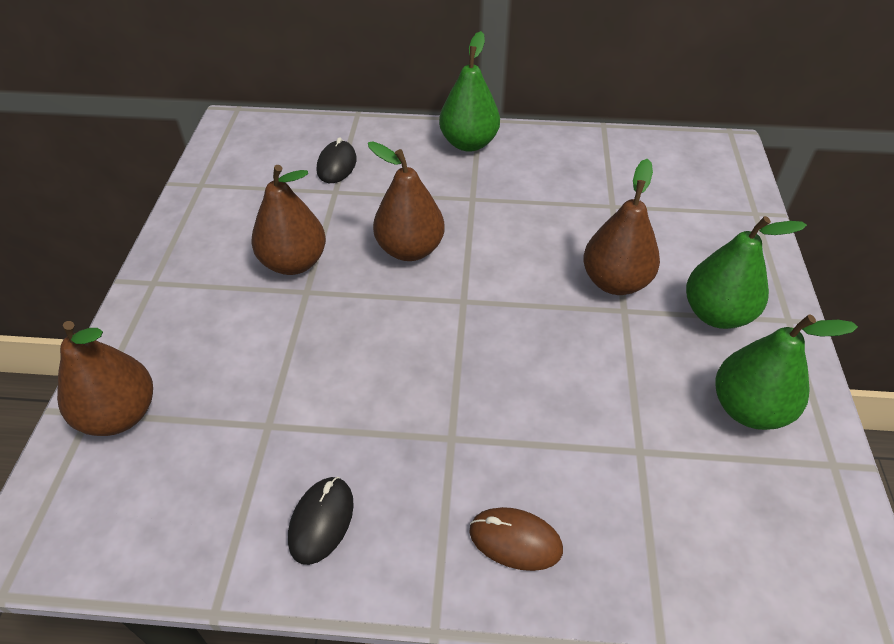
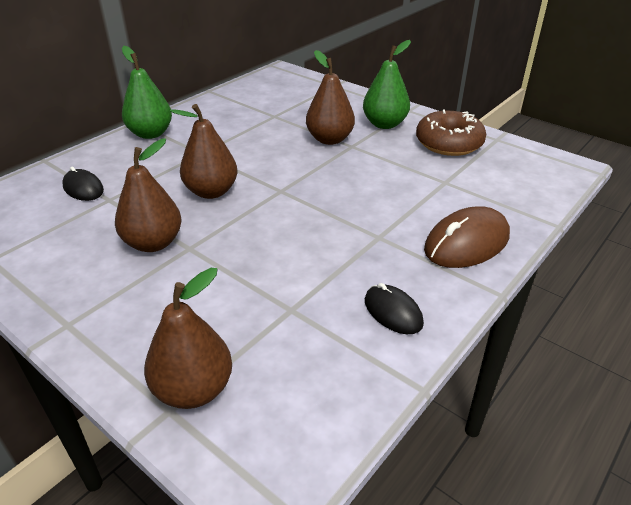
camera: 55 degrees left, 10 degrees down
brown mouse [469,507,563,571] -> brown mouse [424,206,510,268], size x1.67
green pear [715,314,858,430] -> brown donut [416,110,486,156]

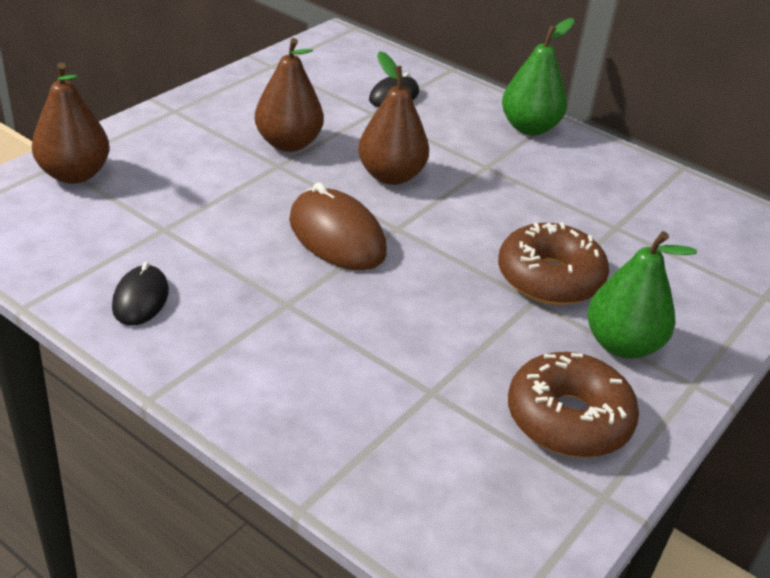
camera: 85 degrees right, 0 degrees up
brown pear [306,50,355,145] -> brown donut [498,222,609,305]
black mouse [365,283,424,334] -> black mouse turned 45 degrees counterclockwise [112,262,169,325]
brown mouse [424,206,510,268] -> brown mouse moved to [289,183,387,270]

